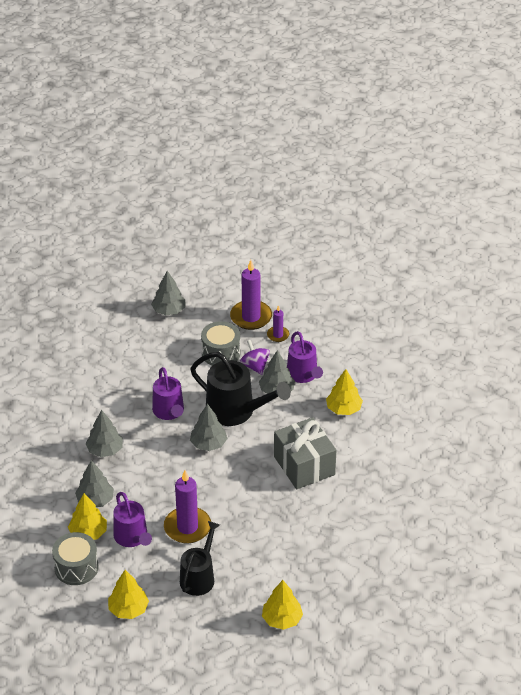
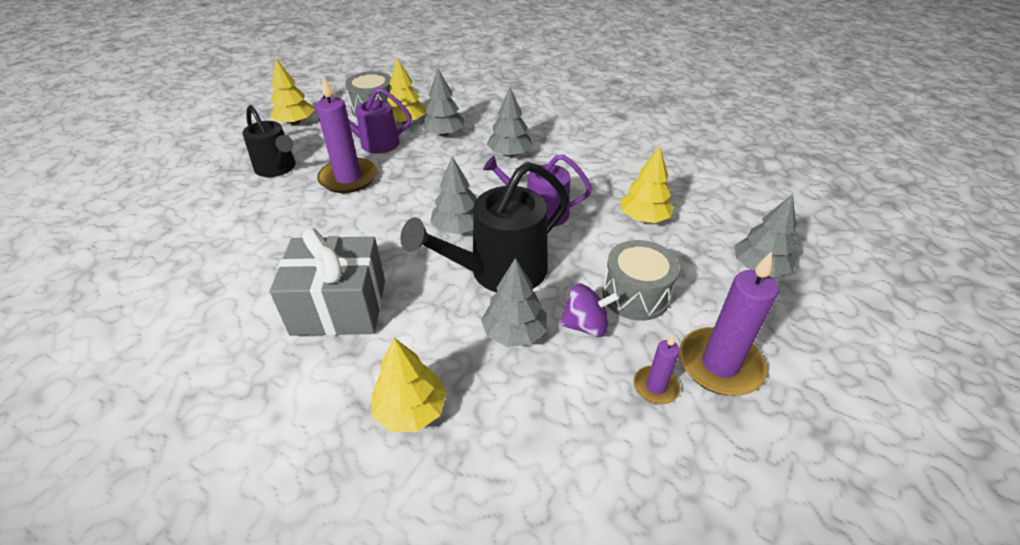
camera: 115 degrees right, 0 degrees up
yellow tree [262,580,303,630] -> yellow tree moved to [620,146,674,223]
purple watering can [287,331,323,383] -> none

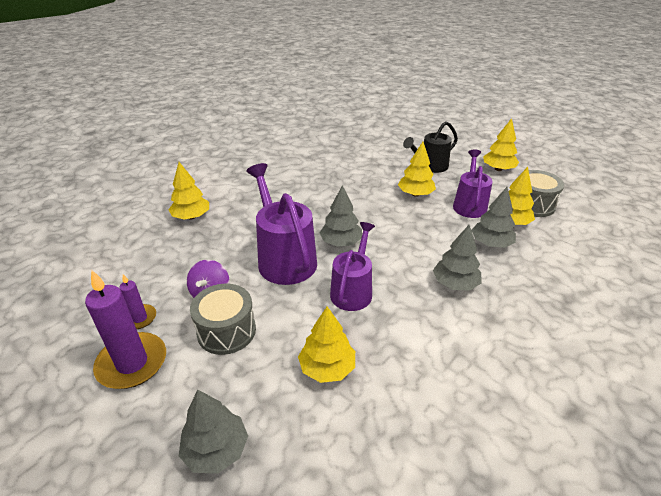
camera: 100 degrees right, 5 degrees down
grey gift [270,228,385,336] -> none
purple candle [316,76,377,193] -> yellow tree [398,142,436,197]
black watering can [400,162,569,292] -> purple watering can [246,163,317,285]
grey tree [481,258,547,347] -> none

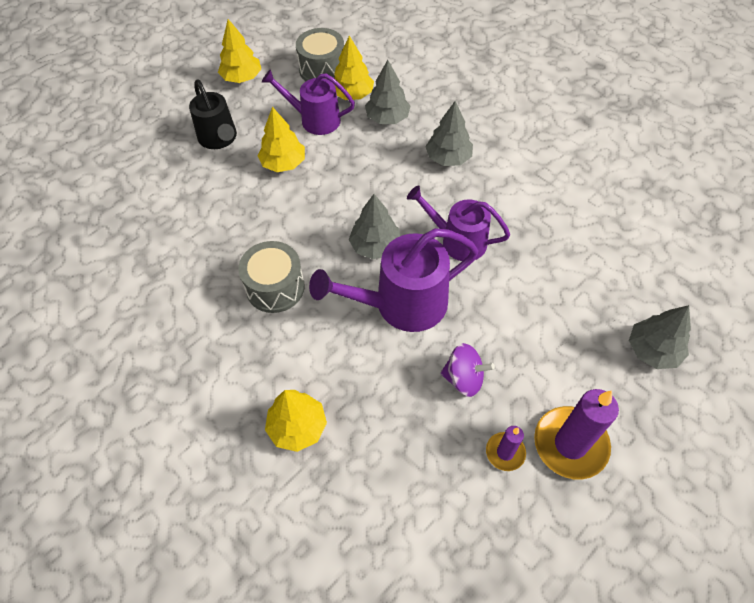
camera: 85 degrees left, 20 degrees up
grey drum [190,284,256,355] -> grey drum moved to [239,241,305,313]
yellow tree [298,306,355,383] -> none

